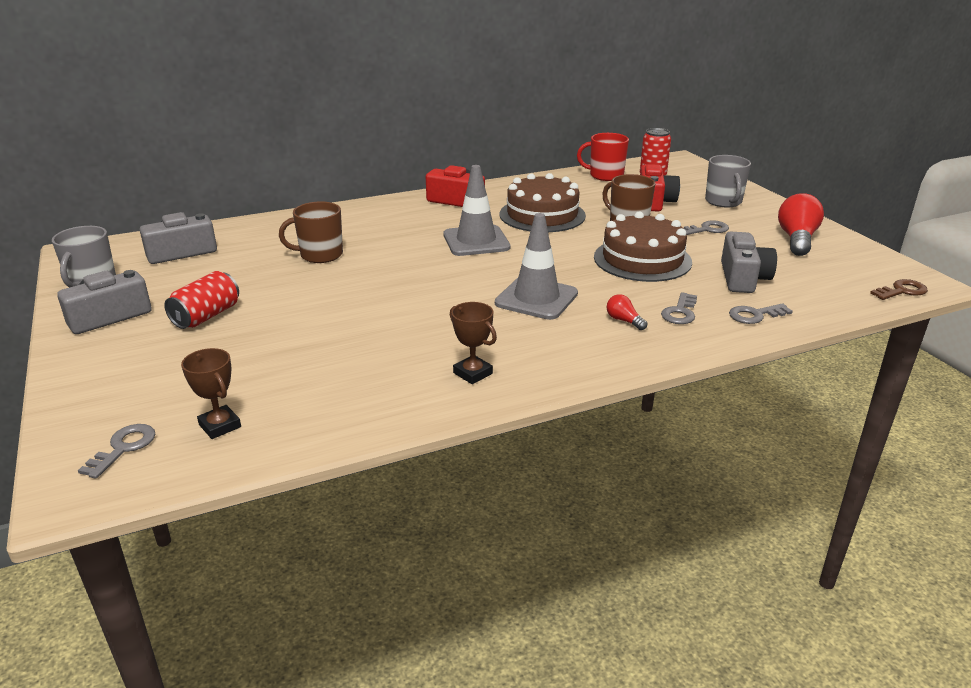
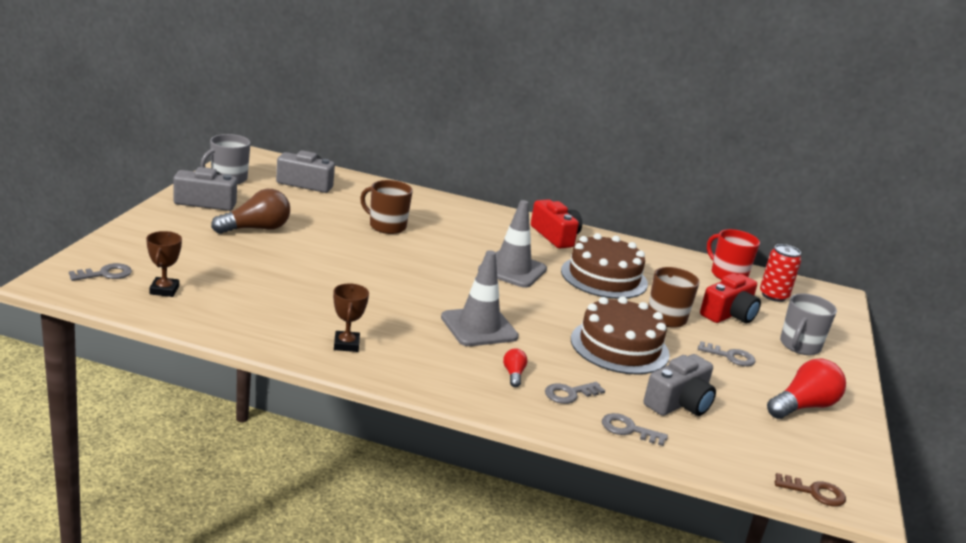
camera: 35 degrees right, 5 degrees down
red can [164,271,239,329] -> brown light bulb [211,189,290,234]

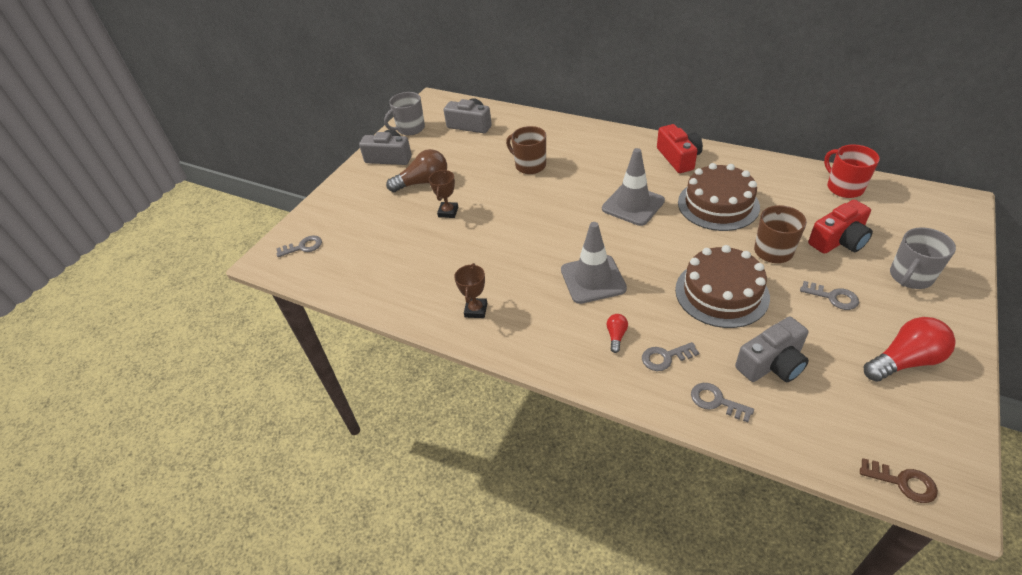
camera: 20 degrees right, 20 degrees up
brown trophy [146,231,182,297] -> brown trophy moved to [429,170,458,218]
red can [760,244,801,302] -> none

